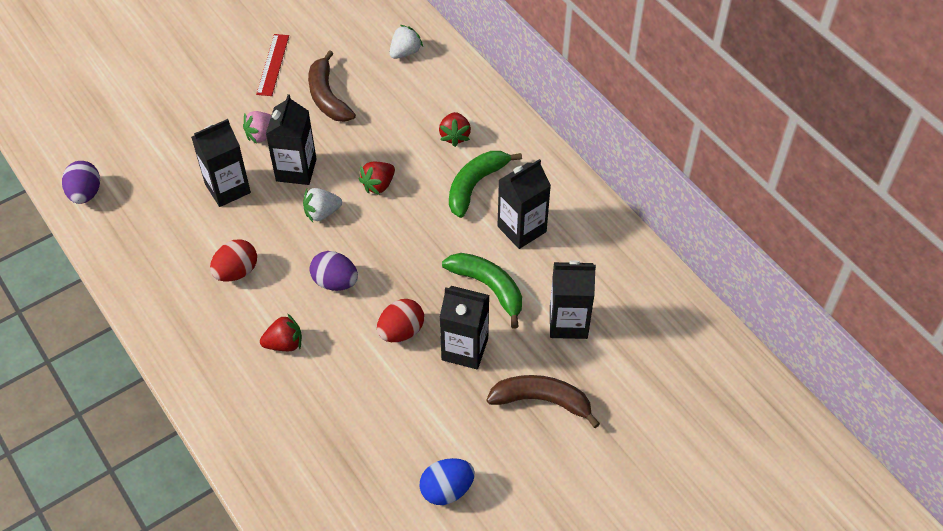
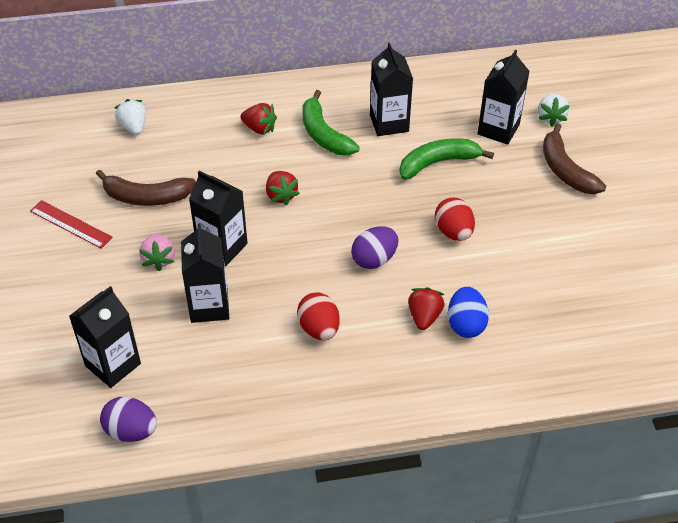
camera: 65 degrees left, 5 degrees down
white strawberry [303,188,342,222] -> white strawberry moved to [538,94,570,127]
blue egg [420,458,475,505] -> blue egg moved to [448,287,489,338]
black carton [439,286,489,369] -> black carton moved to [69,286,141,388]
brown banana [486,375,600,428] -> brown banana turned 60 degrees counterclockwise [543,123,606,194]

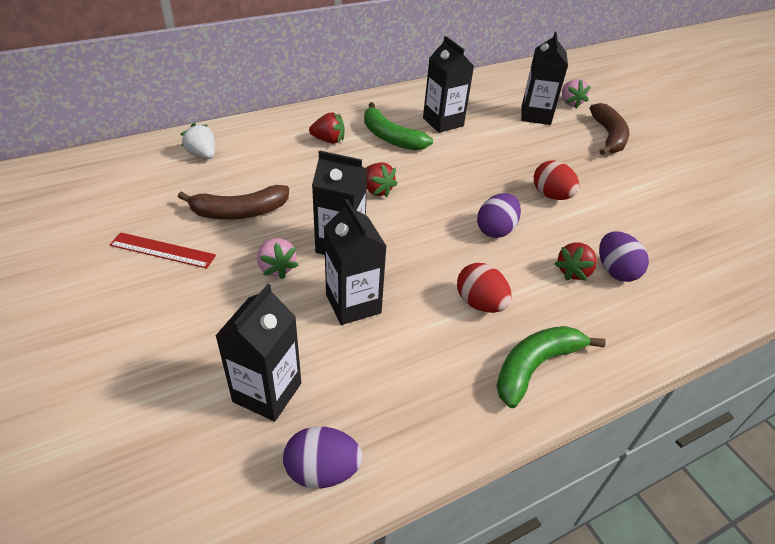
camera: 20 degrees left, 5 degrees down
green banana [399,138,494,180] -> green banana moved to [496,326,606,408]
red strawberry [408,287,445,330] -> red strawberry turned 135 degrees counterclockwise [554,242,597,281]
blue egg [448,287,489,338] -> purple egg [599,231,649,282]
white strawberry [538,94,570,127] -> pink strawberry [562,79,591,108]
brown banana [543,123,606,194] -> brown banana turned 135 degrees counterclockwise [590,103,629,155]

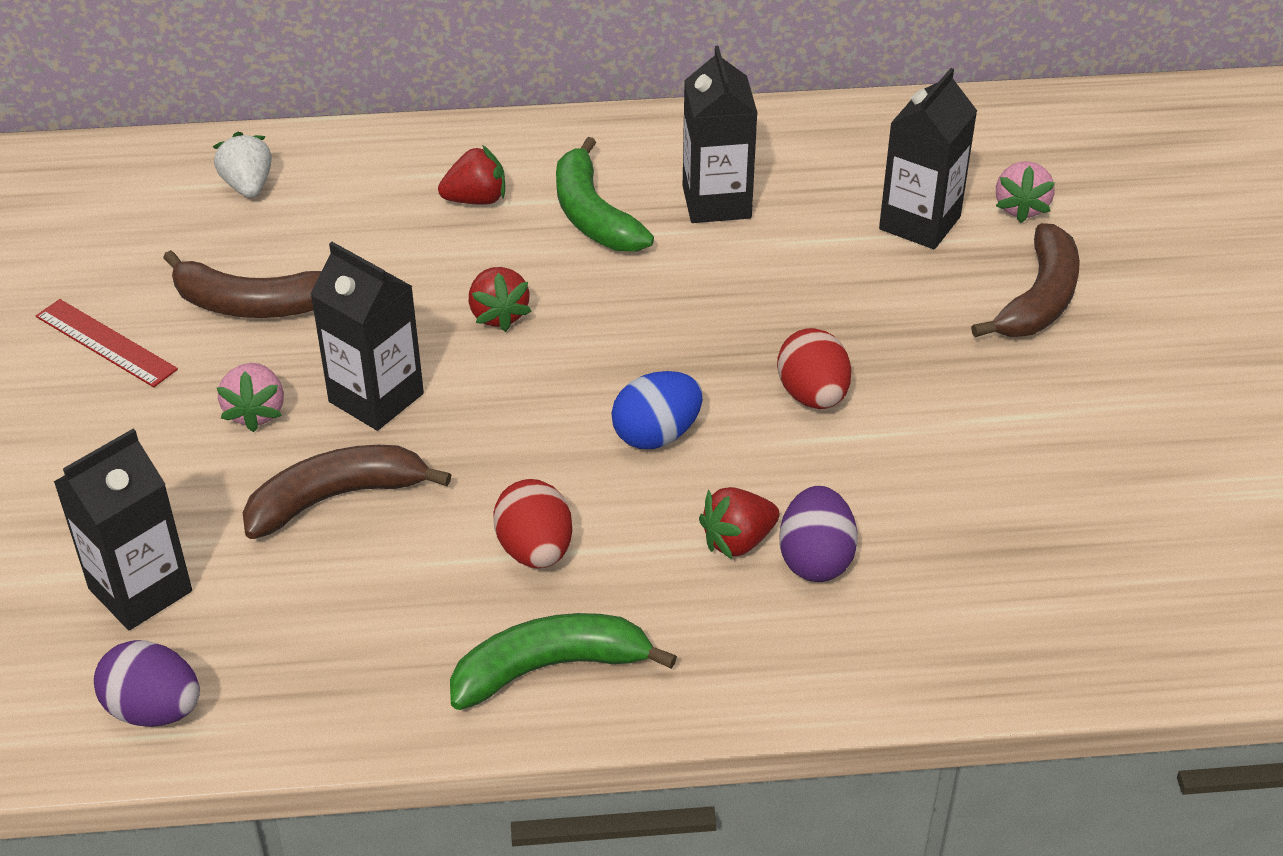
camera: 25 degrees right, 0 degrees up
red strawberry [309,112,345,144] -> red strawberry turned 45 degrees counterclockwise [438,145,505,205]
black carton [324,199,387,325] -> brown banana [243,445,451,539]
purple egg [477,193,521,238] -> blue egg [612,371,703,449]

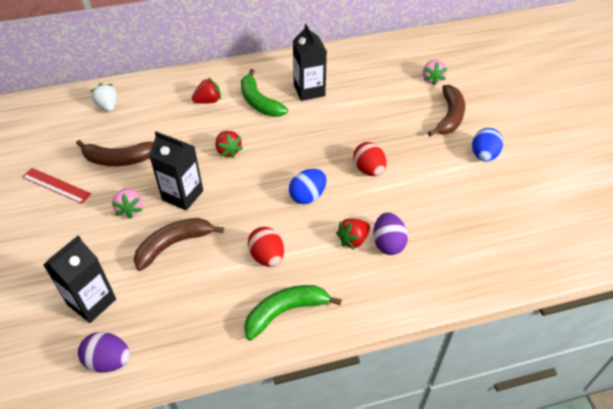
camera: 10 degrees left, 5 degrees up
black carton [879,68,977,249] -> none
none -> blue egg [472,128,503,162]

